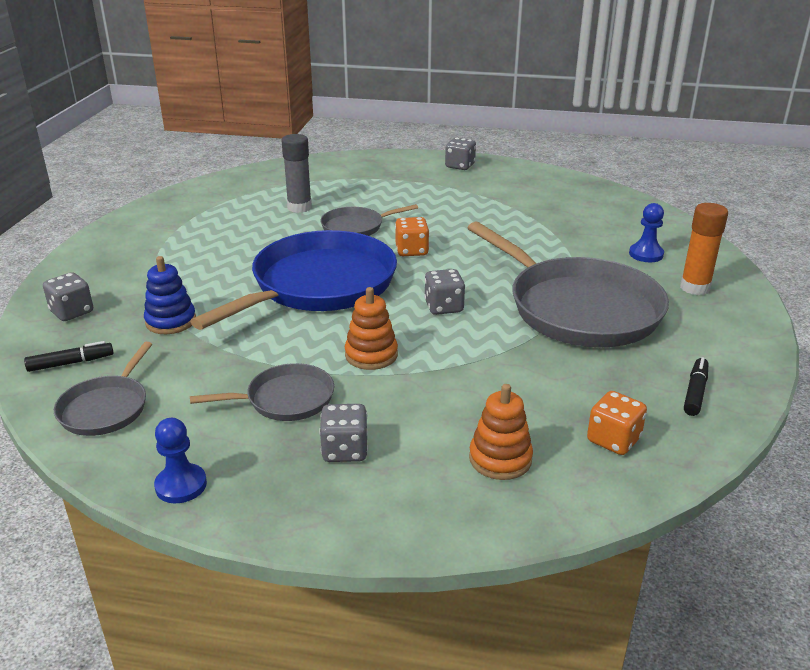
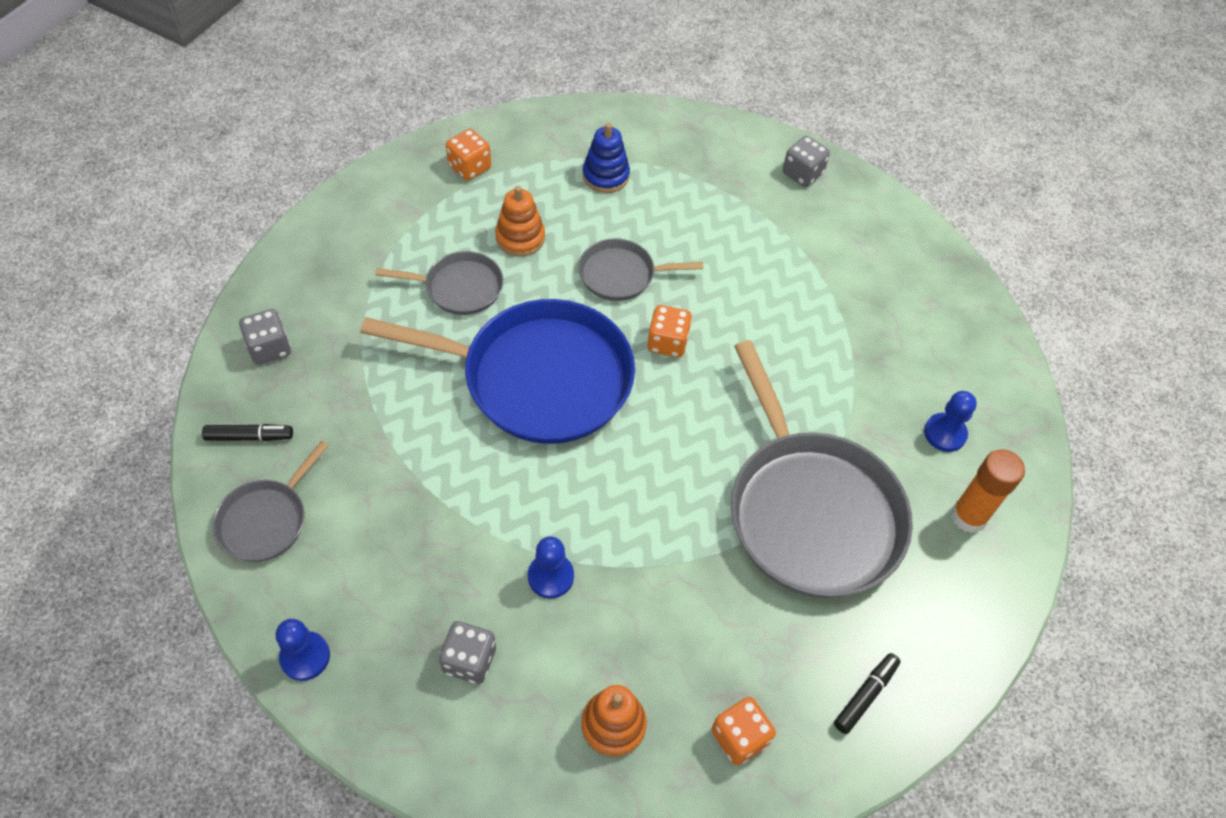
camera: 15 degrees right, 25 degrees up
blue stacking toy [144,256,196,334] -> blue stacking toy moved to [583,123,630,193]
blue pan [190,230,397,330] -> blue pan turned 45 degrees clockwise [360,299,635,444]
grey pan [190,363,334,421] -> grey pan moved to [375,251,503,315]
grey glue stick [282,134,312,213] -> none
orange stacking toy [345,287,398,370] -> orange stacking toy moved to [495,186,545,257]
grey dice [424,269,465,315] -> none
none -> orange dice [446,129,491,181]
none -> blue pawn [528,536,574,598]

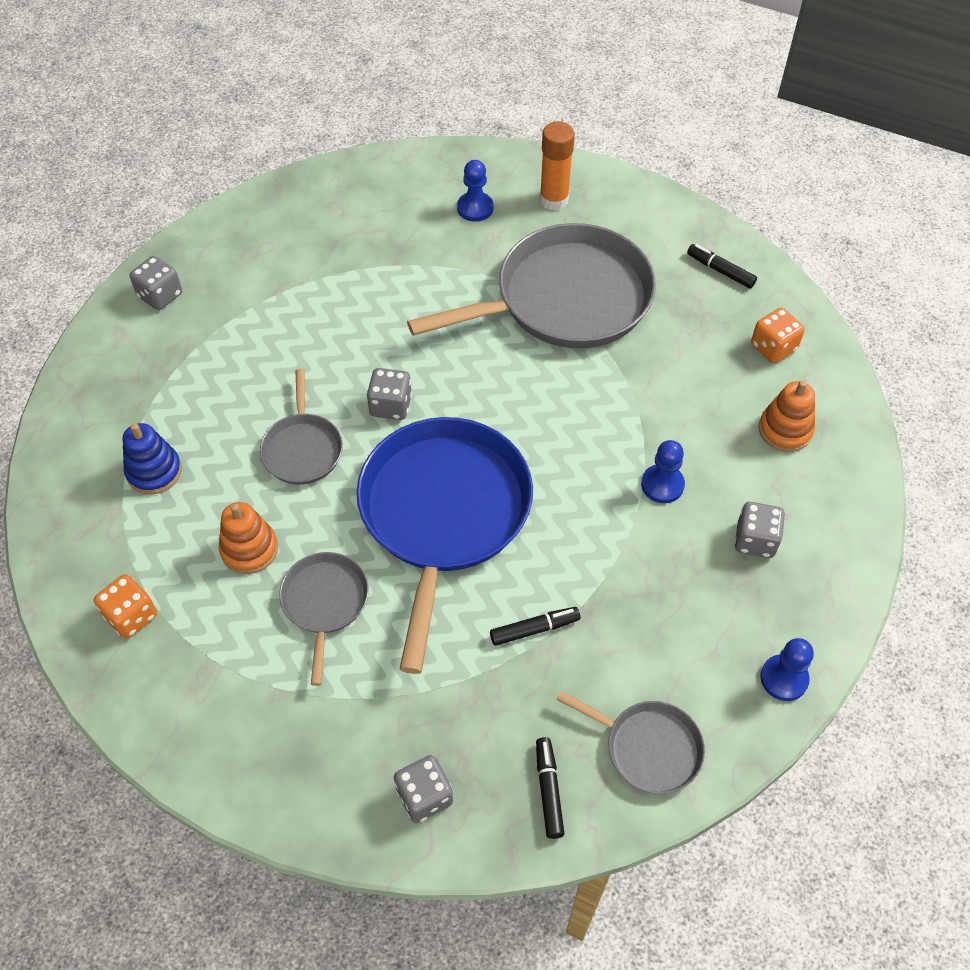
camera: 90 degrees left, 0 degrees up
orange dice [647,305,692,358] -> grey dice [367,368,412,420]
none -> black marker [490,607,580,646]

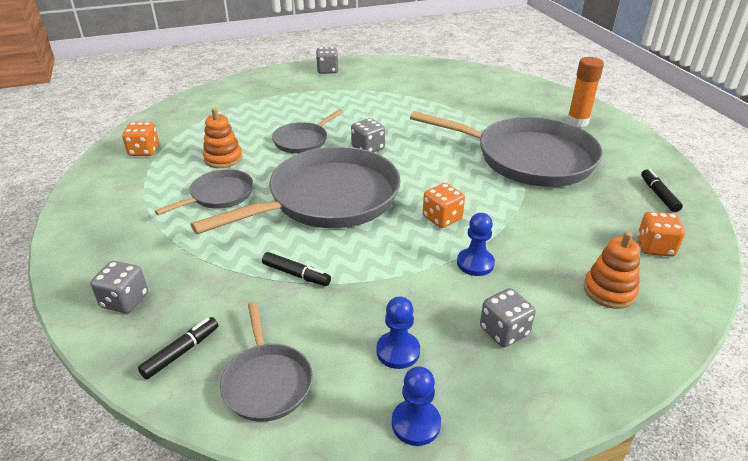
camera: 45 degrees right, 20 degrees down
blue stacking toy [122,423,182,495] -> none
blue pan [356,417,533,674] -> grey pan [191,146,401,234]
blue pawn [457,160,493,222] -> blue pawn moved to [376,296,420,369]
none -> orange dice [423,183,465,228]

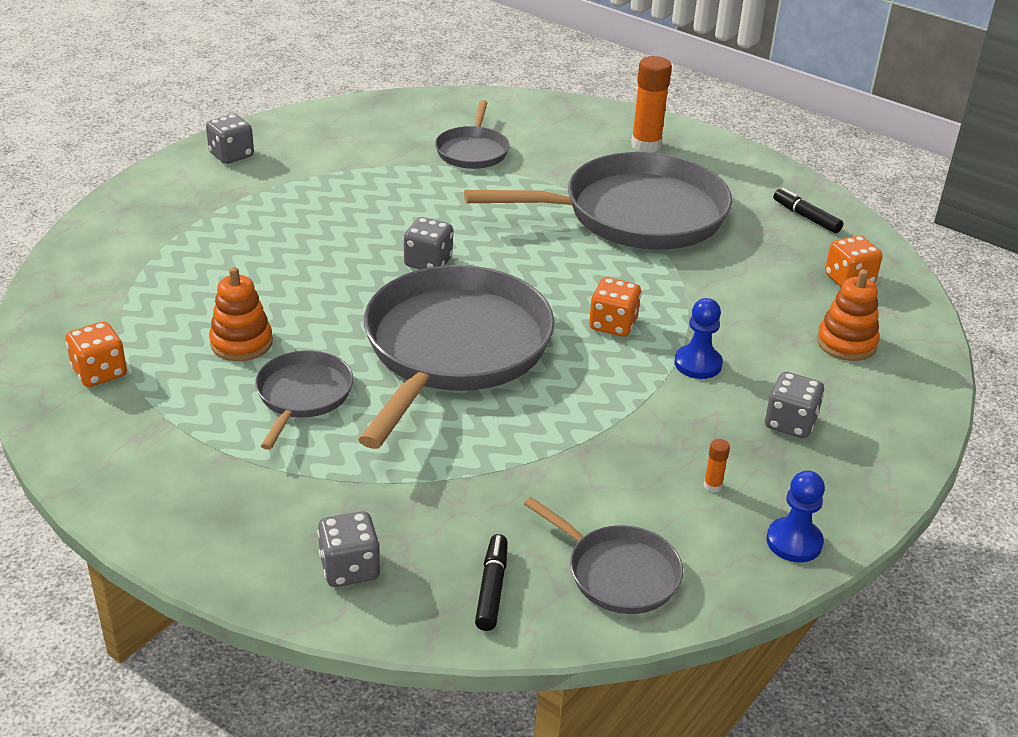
camera: 35 degrees left, 0 degrees up
black marker [262,252,331,286] -> none
grey pan [272,109,344,154] -> grey pan moved to [435,100,510,169]
blue pawn [376,296,420,369] -> orange glue stick [704,439,730,492]

